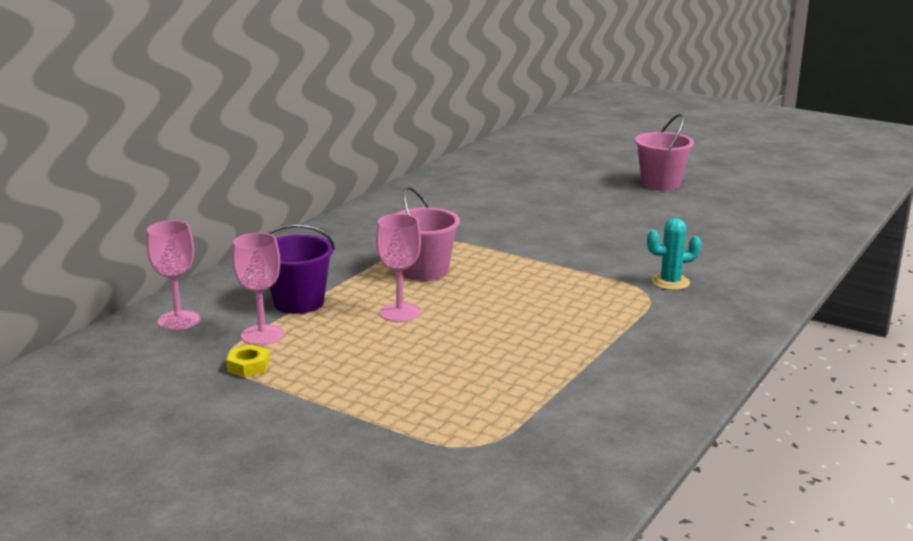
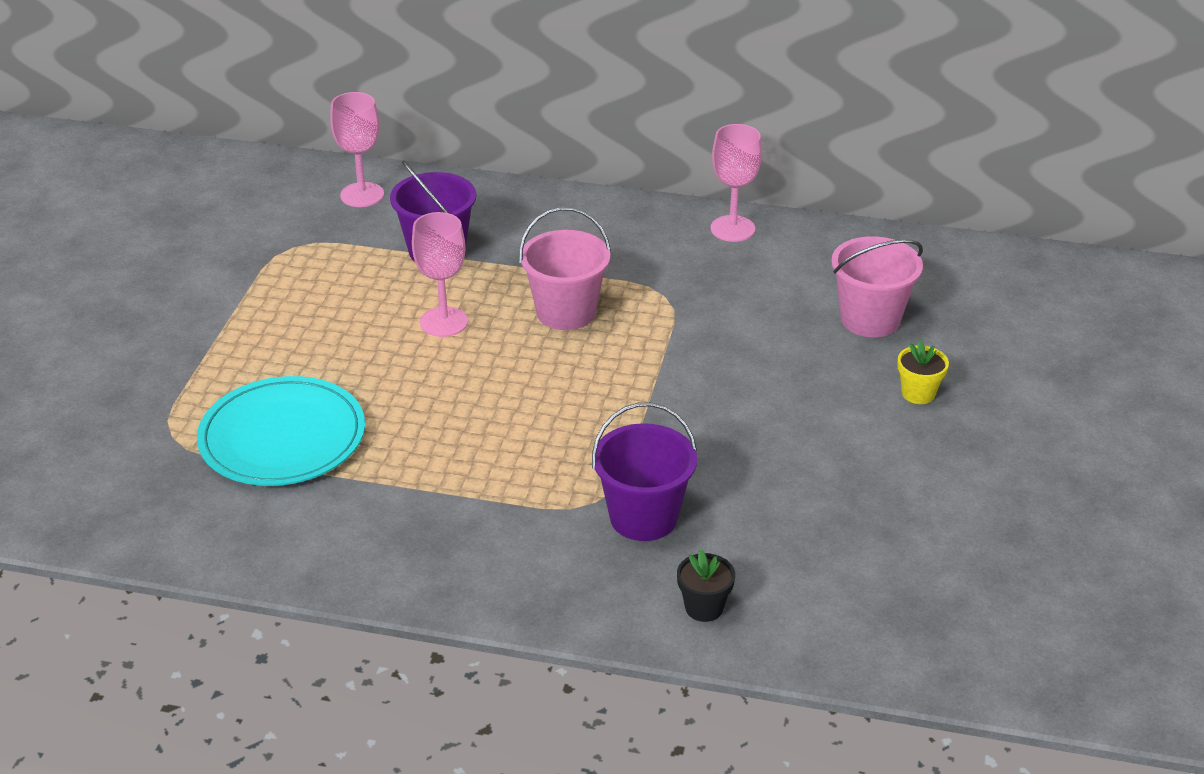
camera: 70 degrees right, 15 degrees up
yellow nut [226,345,269,378] -> none
pink goblet [232,233,284,346] -> pink goblet moved to [710,124,762,242]
pink bucket [635,114,694,191] -> pink bucket moved to [831,236,923,337]
turquoise cactus [647,218,701,290] -> purple bucket [592,402,697,541]
none -> turquoise plate [197,376,365,486]
none -> black flower pot [677,550,735,622]
none -> yellow flower pot [897,340,949,404]

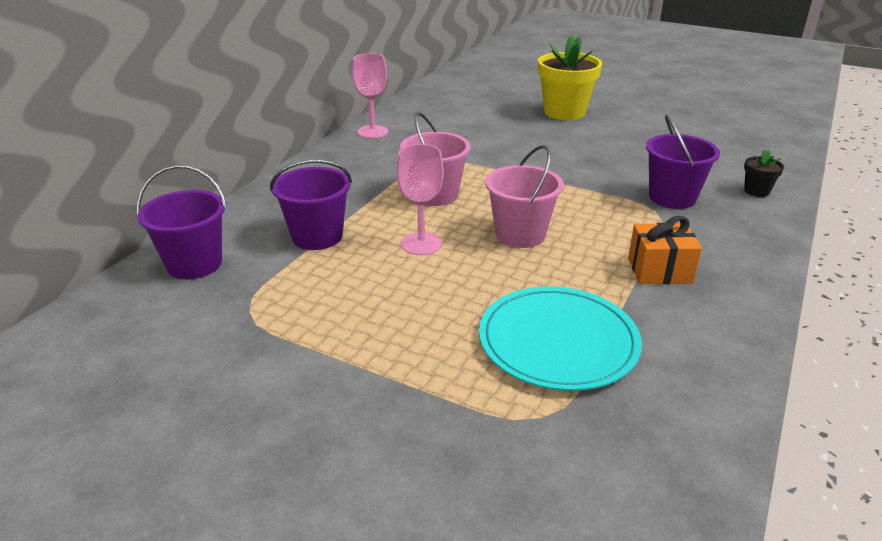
camera: 75 degrees left, 5 degrees down
pink goblet [330,92,384,207] -> purple bucket [137,165,227,279]
pink bucket [831,236,923,337] -> pink bucket moved to [485,145,564,248]
yellow flower pot [897,340,949,404] -> yellow flower pot [538,35,602,120], size x2.14
none -> orange gift [628,216,702,284]

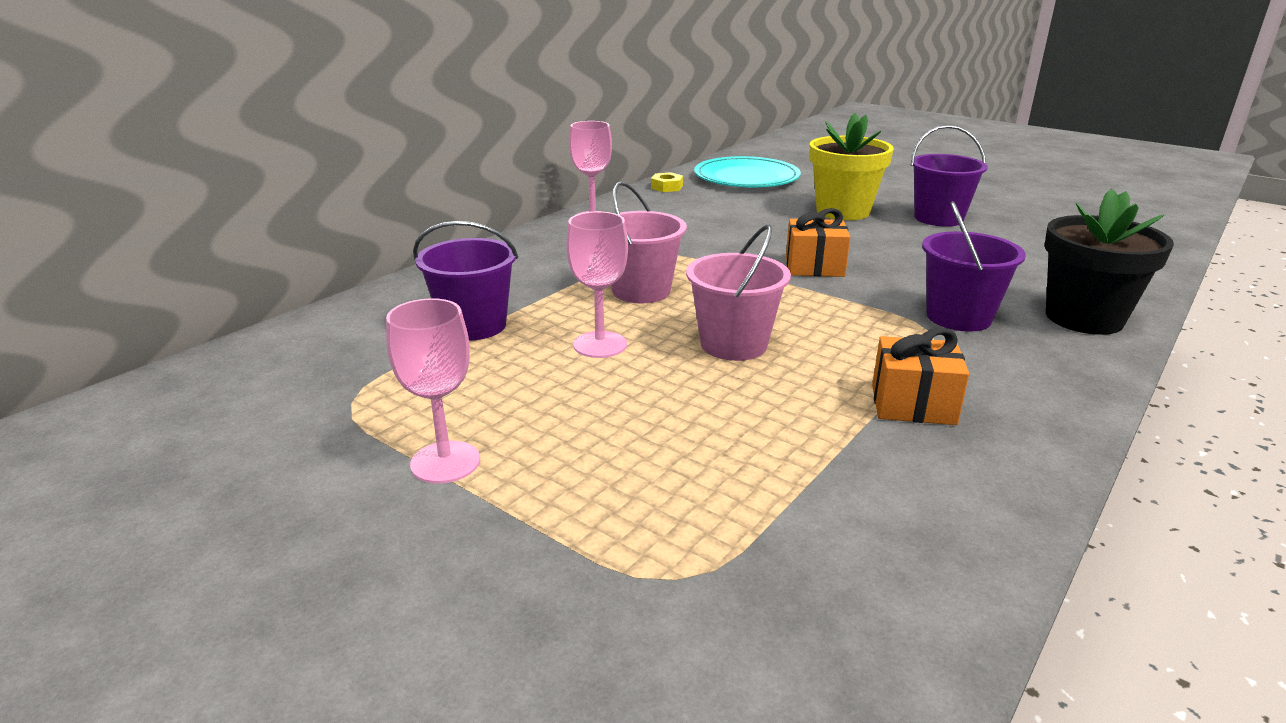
camera: 10 degrees right, 5 degrees down
purple bucket [137,165,227,279] -> purple bucket moved to [911,125,988,227]
turquoise plate [479,286,642,391] -> turquoise plate moved to [694,156,801,187]
black flower pot [744,150,784,197] -> black flower pot [1044,189,1174,335], size x2.14
none -> pink goblet [386,298,480,484]
none -> yellow nut [651,172,683,192]
none -> orange gift [786,208,850,277]

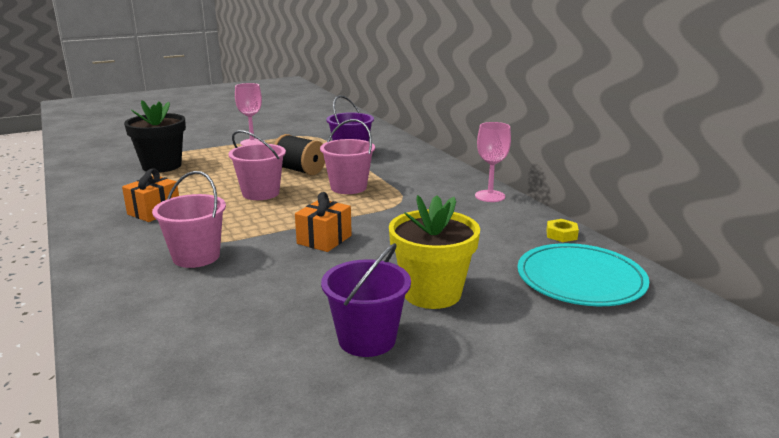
camera: 115 degrees right, 5 degrees down
pink goblet [566,212,628,358] -> black spool [274,134,325,175]
purple bucket [922,201,1026,332] -> pink bucket [152,171,226,268]
black flower pot [1044,189,1174,335] -> black flower pot moved to [124,100,186,173]

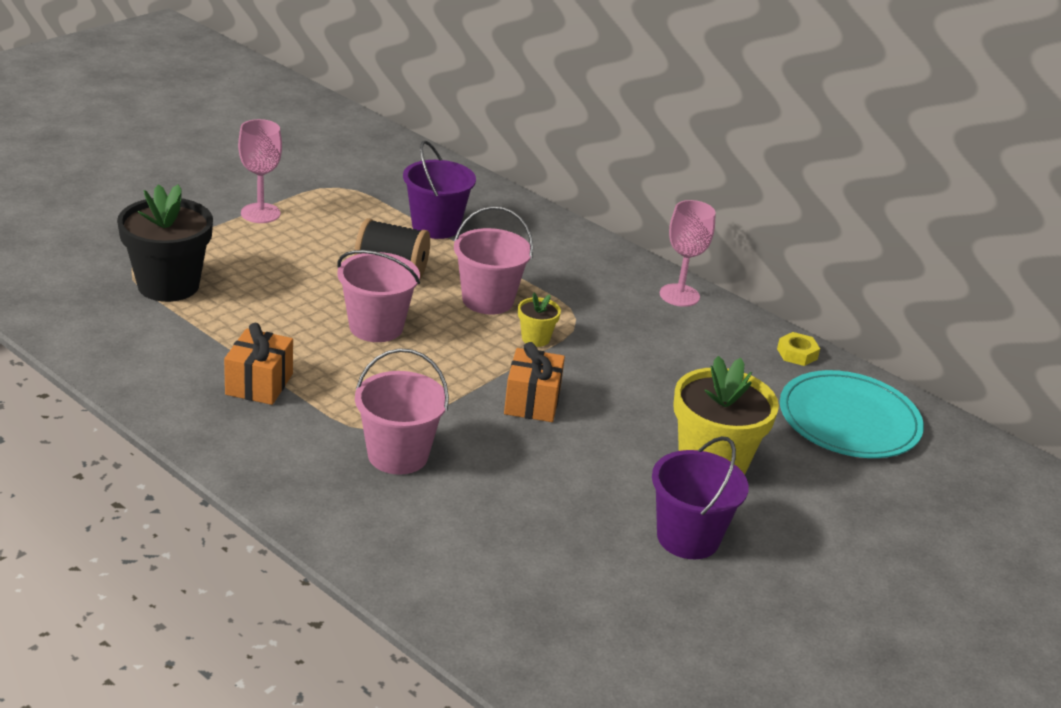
camera: 25 degrees left, 10 degrees up
none -> yellow flower pot [518,293,561,347]

